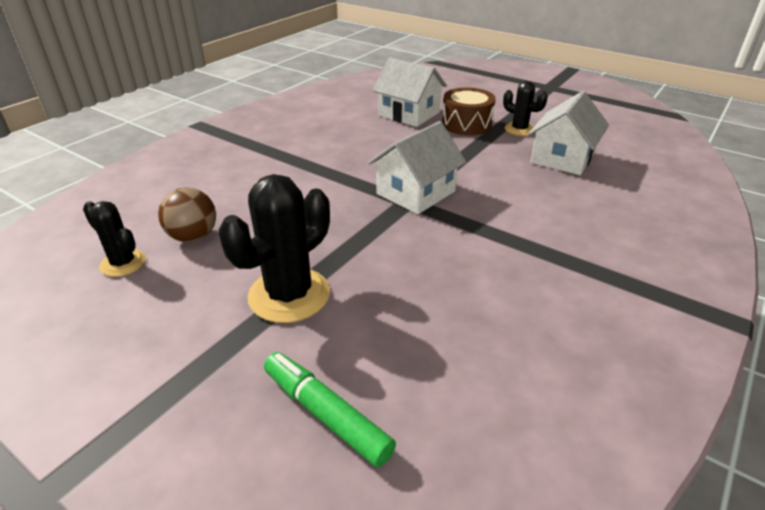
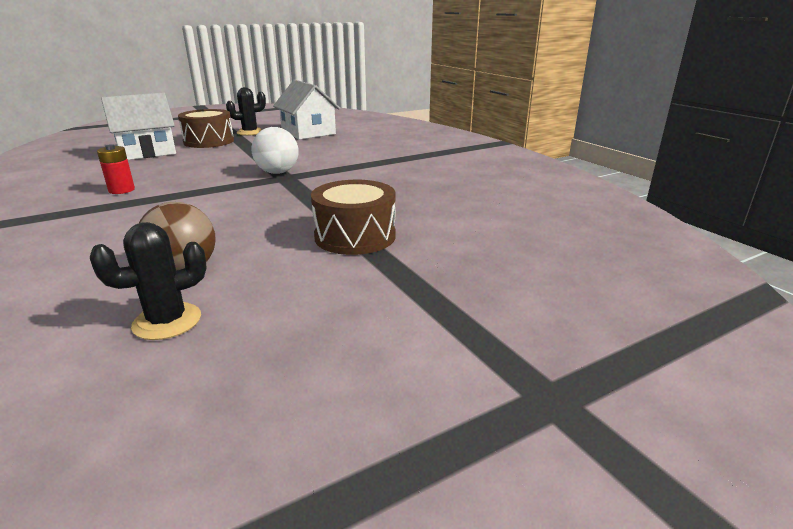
camera: 65 degrees left, 10 degrees down
black cactus [219,174,330,323] -> brown drum [311,180,396,255]
green marker [264,352,396,467] -> none
white house [368,121,466,214] -> white ball [251,127,299,174]
none -> red battery [97,144,135,194]

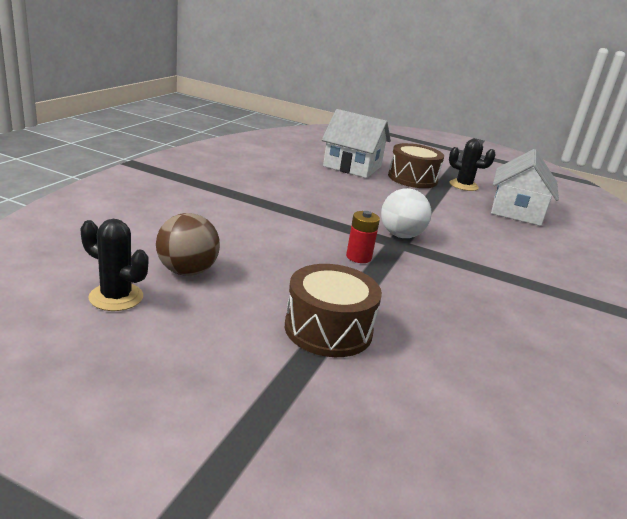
camera: 50 degrees right, 0 degrees up
red battery [97,144,135,194] -> red battery moved to [346,211,380,263]

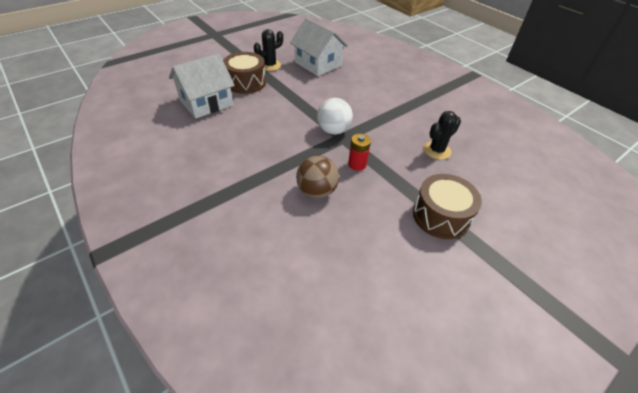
camera: 60 degrees left, 20 degrees up
black cactus [81,219,148,311] -> black cactus moved to [423,111,461,160]
brown ball [156,213,220,276] -> brown ball moved to [296,156,339,198]

